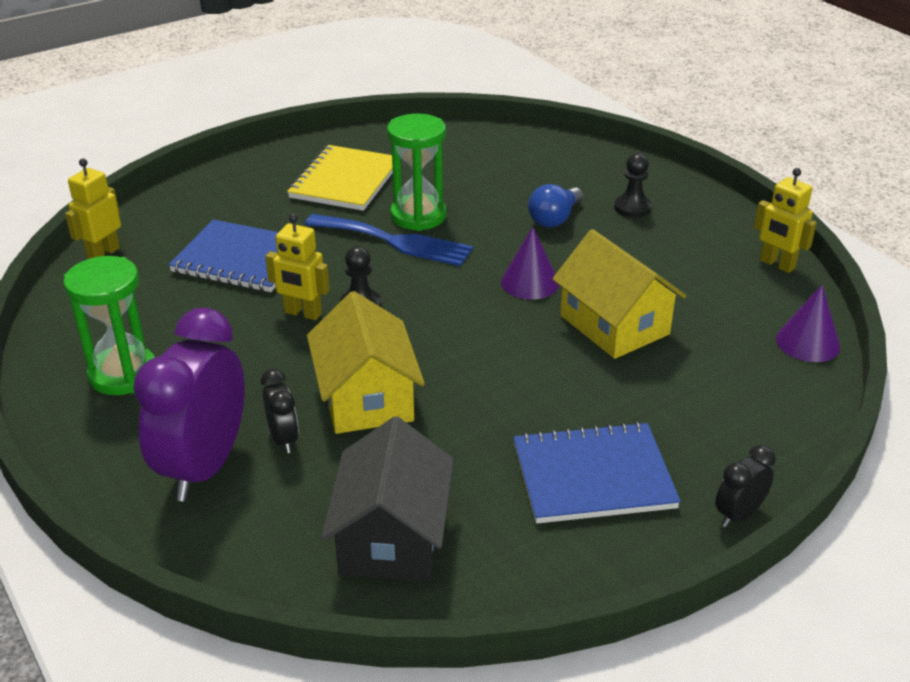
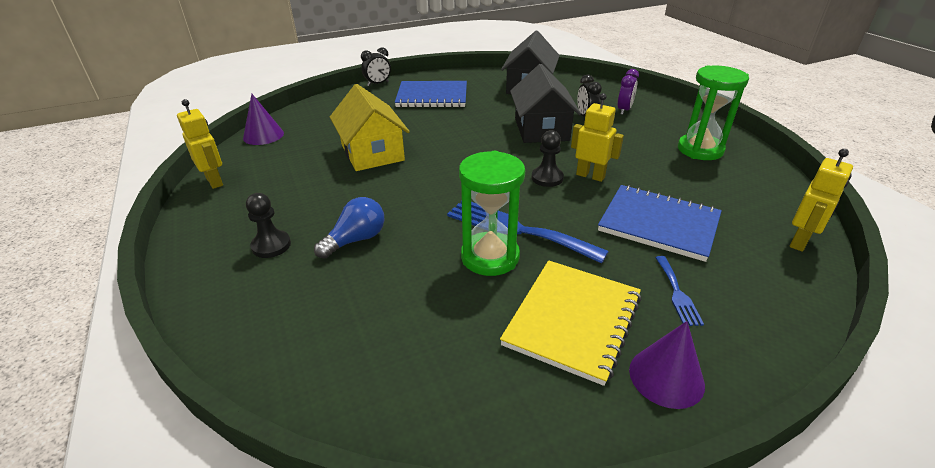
camera: 170 degrees left, 0 degrees up
purple clock [133,308,245,501] -> purple clock [617,69,639,115], size x0.46
yellow house [307,291,425,434] -> black house [510,64,581,143]
purple cone [501,227,559,300] -> purple cone moved to [629,321,705,409]
none -> blue fork [655,256,704,326]

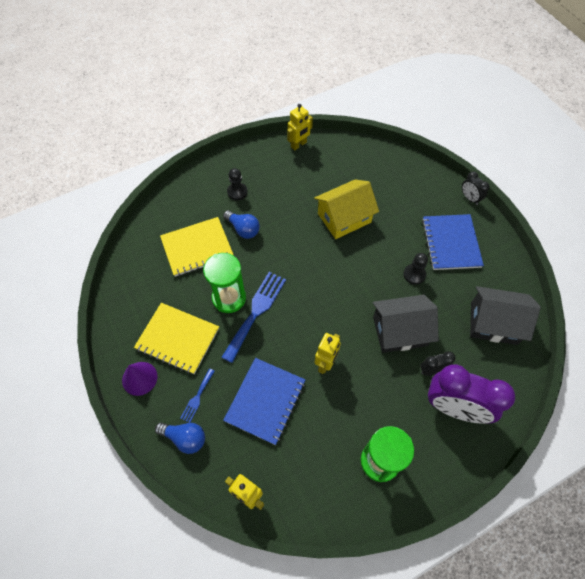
camera: 85 degrees right, 25 degrees up
purple cone [243,94,284,145] -> none
black pawn [531,130,564,187] -> black pawn moved to [403,253,428,285]
purple clock [617,69,639,115] -> purple clock [428,364,515,424], size x2.16
blue fork [655,256,704,326] -> blue fork turned 60 degrees counterclockwise [180,369,215,423]
none -> blue light bulb [155,422,205,454]
none -> yellow notebook [160,217,234,277]

